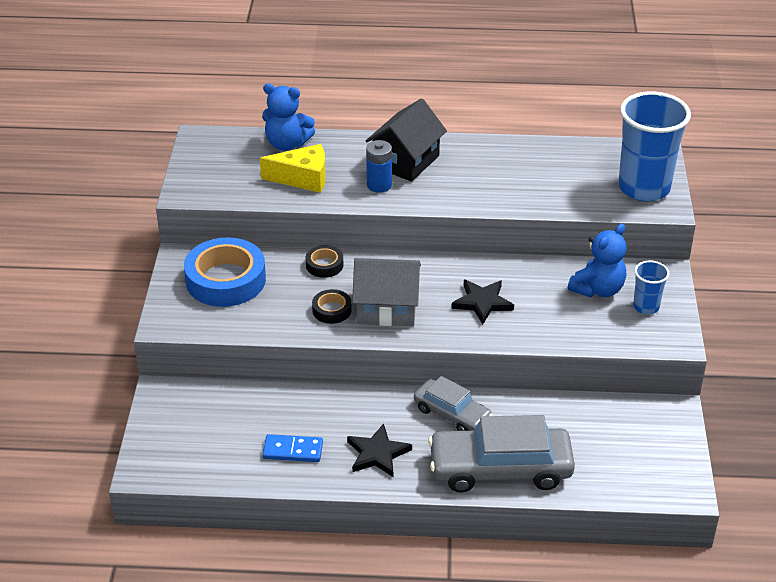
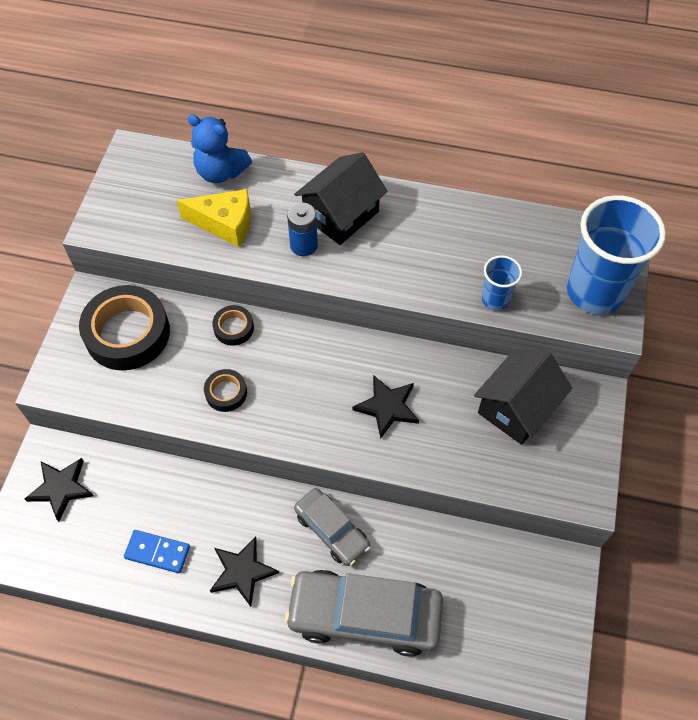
camera: 10 degrees right, 20 degrees up
blue tape [184,237,266,307] -> black tape [79,285,170,370]
grey house [352,258,421,326] -> none
blue teddy bear [568,223,626,298] -> black house [474,349,572,445]
blue cup [633,260,669,315] -> blue cup moved to [482,255,522,310]
none -> black star [25,458,94,522]

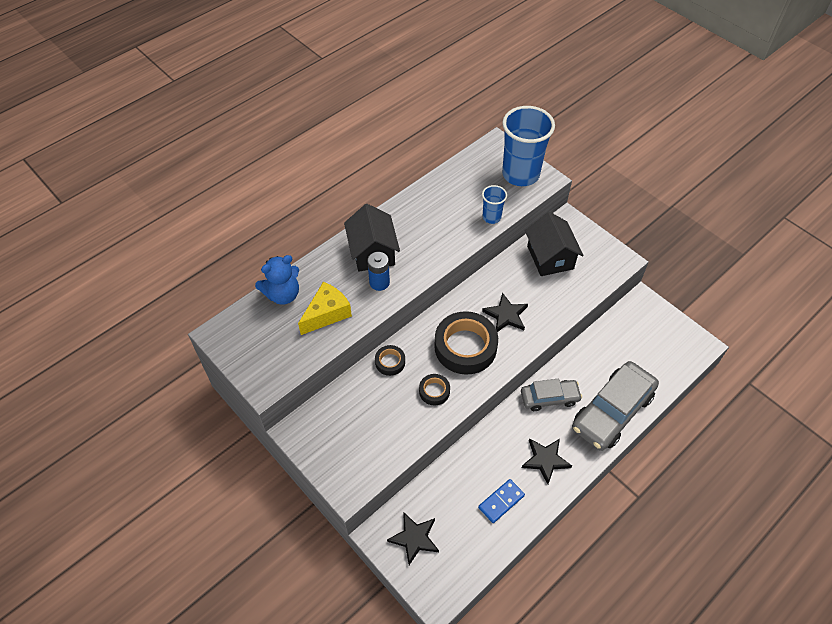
camera: 55 degrees left, 5 degrees down
black tape [79,285,170,370] -> black tape moved to [434,311,498,375]

